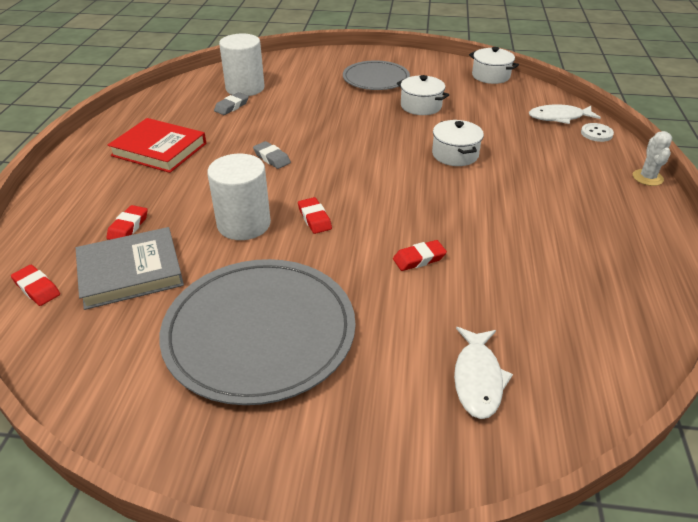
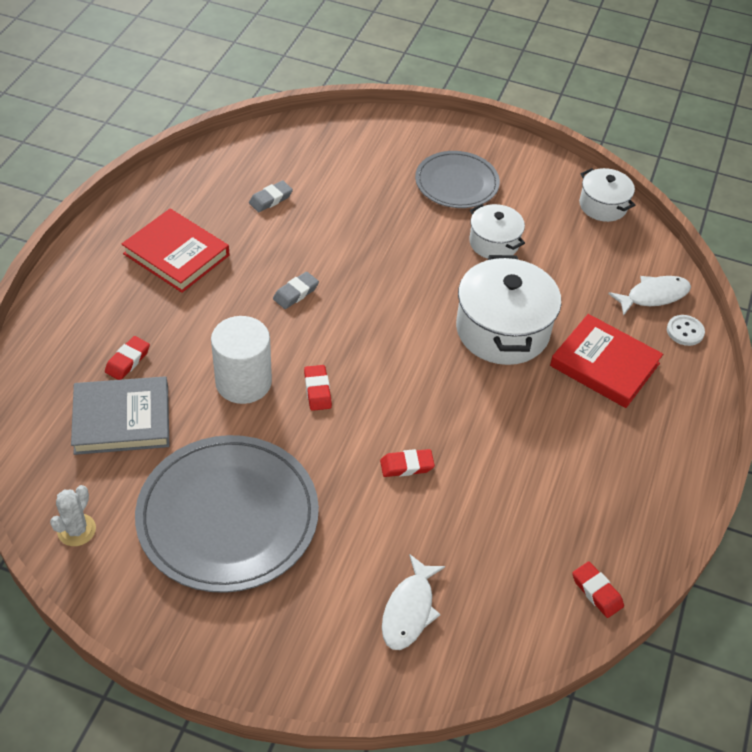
camera: 10 degrees right, 10 degrees up
red eraser [11,265,60,306] -> red eraser moved to [572,561,624,618]
white cylinder [219,34,265,96] -> none
grey eraser [253,141,291,169] -> grey eraser turned 75 degrees clockwise [273,272,319,309]
white pot [432,120,484,166] -> white pot [456,255,561,365], size x1.75
white fish [529,104,601,124] -> white fish turned 150 degrees clockwise [608,276,691,315]
white cactus [633,131,672,186] -> white cactus moved to [50,485,96,546]
none -> red book [550,314,663,408]

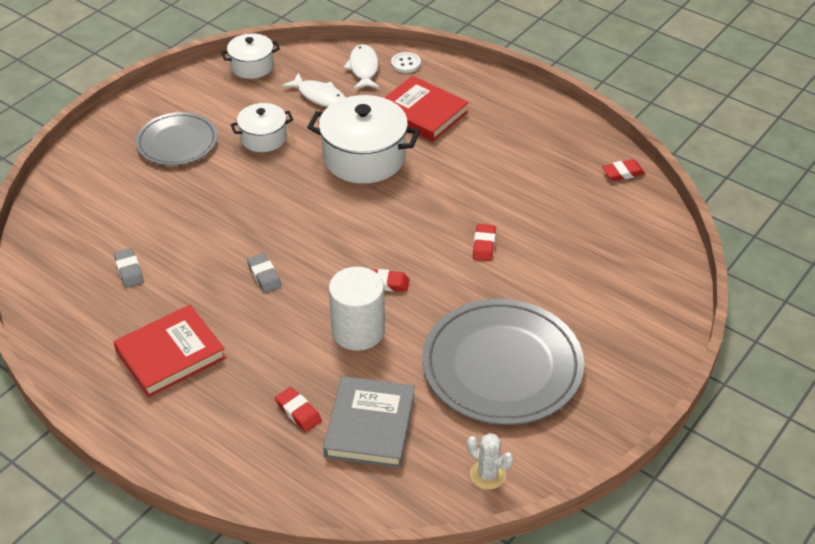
camera: 70 degrees left, 5 degrees down
white fish [382,554,445,650] -> white fish moved to [282,72,346,107]
red book [550,314,663,408] -> red book turned 75 degrees clockwise [385,76,469,142]

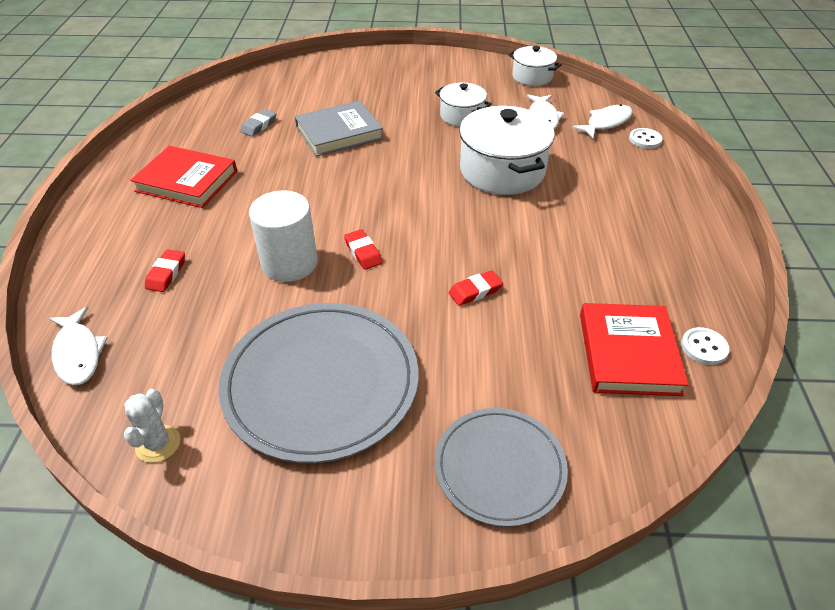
camera: 55 degrees right, 0 degrees up
grey plate [136,112,218,165] -> grey plate moved to [435,408,568,527]
grey eraser [247,253,282,293] -> none
grey book [323,376,415,468] -> grey book moved to [295,100,384,157]
red book [385,76,469,142] -> red book moved to [580,303,689,396]
red eraser [602,159,645,181] -> white button [681,327,729,365]
none -> white fish [49,307,108,385]

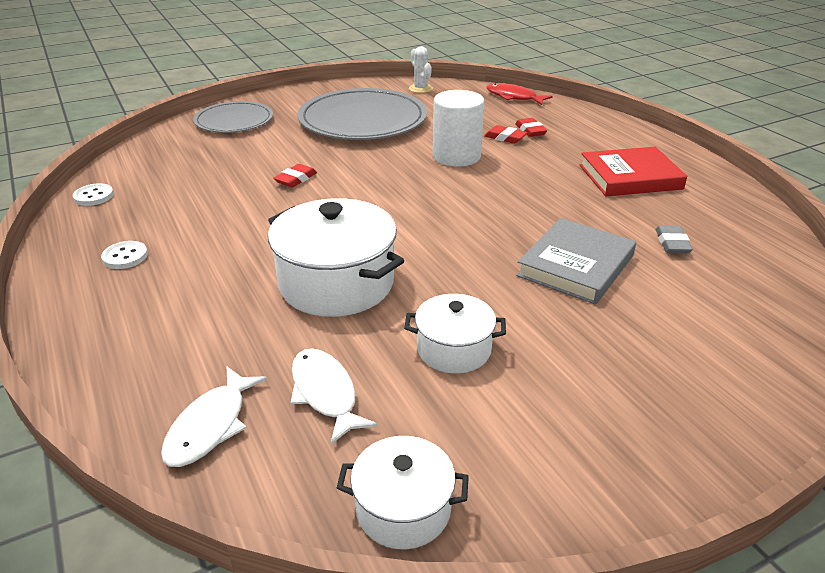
camera: 150 degrees right, 10 degrees down
white fish [49,307,108,385] -> red fish [486,83,553,105]
red eraser [344,229,383,270] -> red eraser moved to [484,125,528,144]
red book [580,303,689,396] -> none
white button [629,128,663,149] -> white button moved to [101,241,148,269]

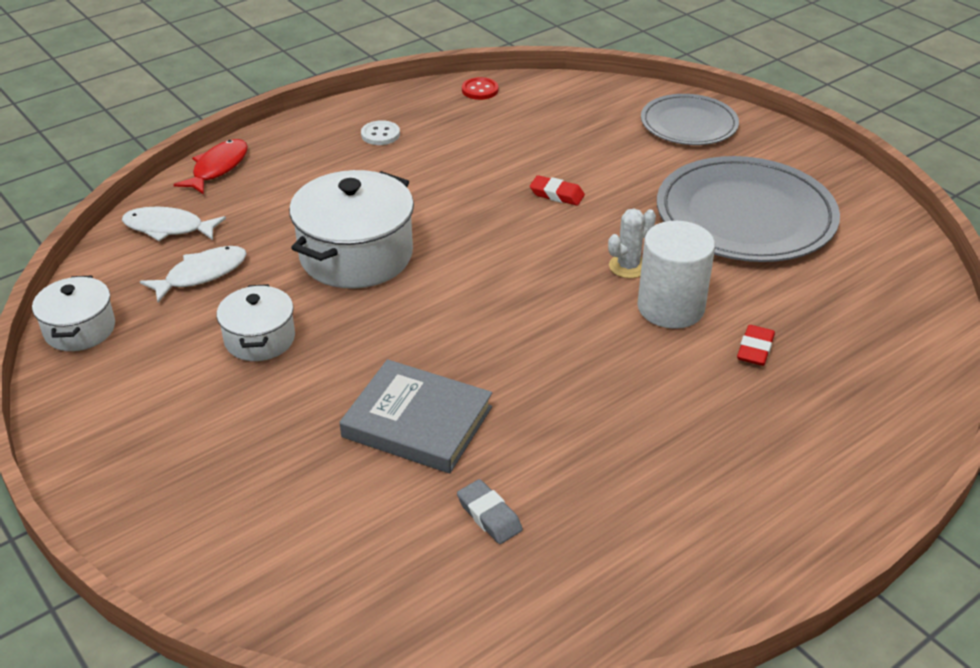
camera: 80 degrees right, 5 degrees up
white button [73,183,114,206] -> red button [462,77,498,100]
white cactus [409,46,433,93] -> white cactus moved to [608,209,656,278]
red fish [486,83,553,105] -> red fish moved to [173,139,248,194]
red eraser [515,118,547,137] -> none
red book [580,147,687,196] -> none
grey eraser [656,225,693,254] -> grey eraser turned 60 degrees clockwise [457,479,523,544]

